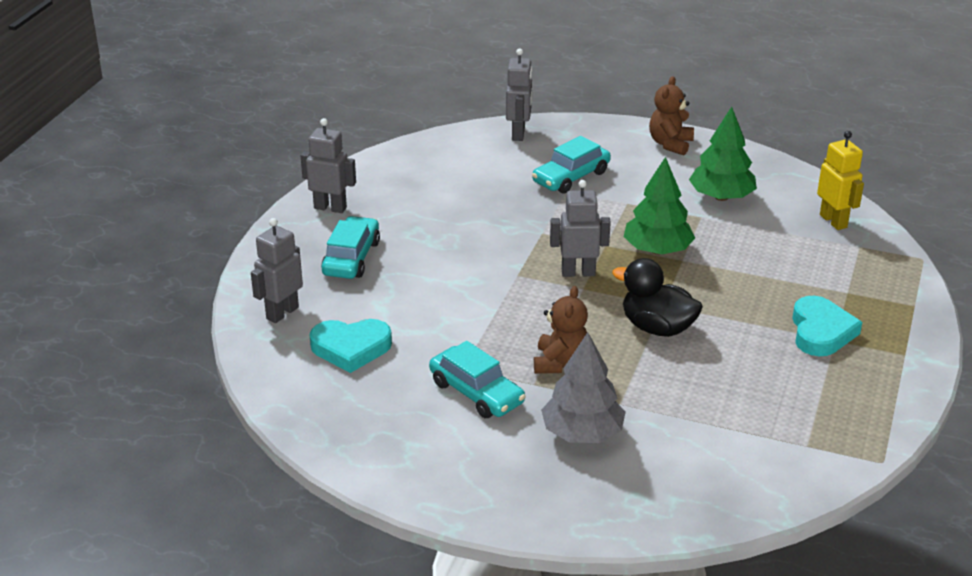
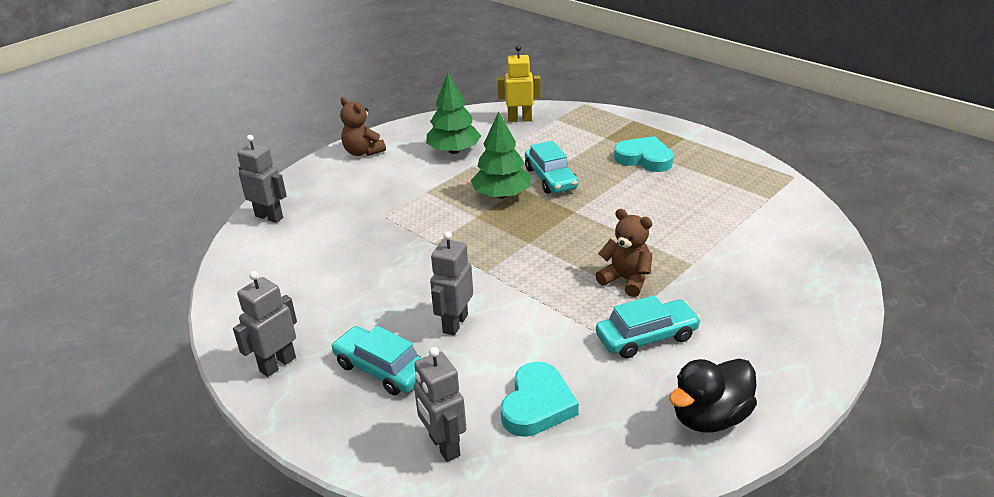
camera: 65 degrees left, 0 degrees up
turquoise car [532,136,611,194] -> turquoise car moved to [525,141,578,194]
grey tree [541,332,626,443] -> none
grey robot [550,180,611,277] -> grey robot moved to [430,231,473,335]
black duck [612,258,703,337] -> black duck moved to [669,359,757,433]

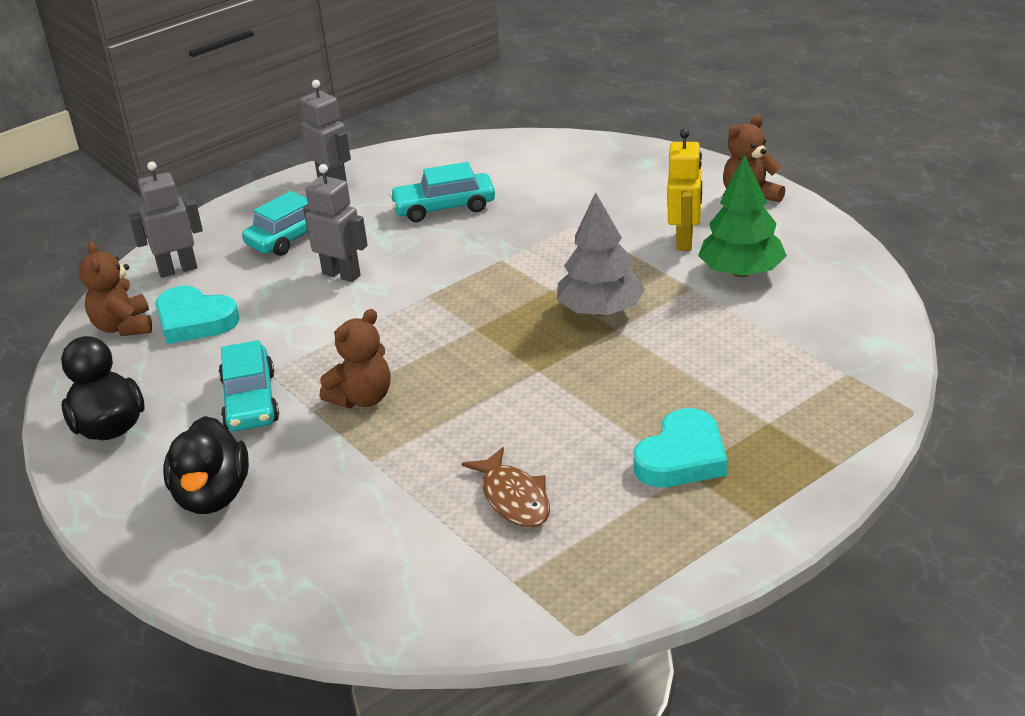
camera: 100 degrees right, 0 degrees up
grey robot [237,135,287,223] -> none
green tree [471,111,531,199] -> grey tree [557,192,645,316]
yellow robot [497,45,541,122] -> yellow robot moved to [667,129,702,251]
turquoise car [525,141,578,194] -> turquoise car moved to [389,162,495,222]
none -> brown teddy bear [79,241,152,336]
none -> black duck [163,416,249,514]
none -> brown fish [461,447,550,528]

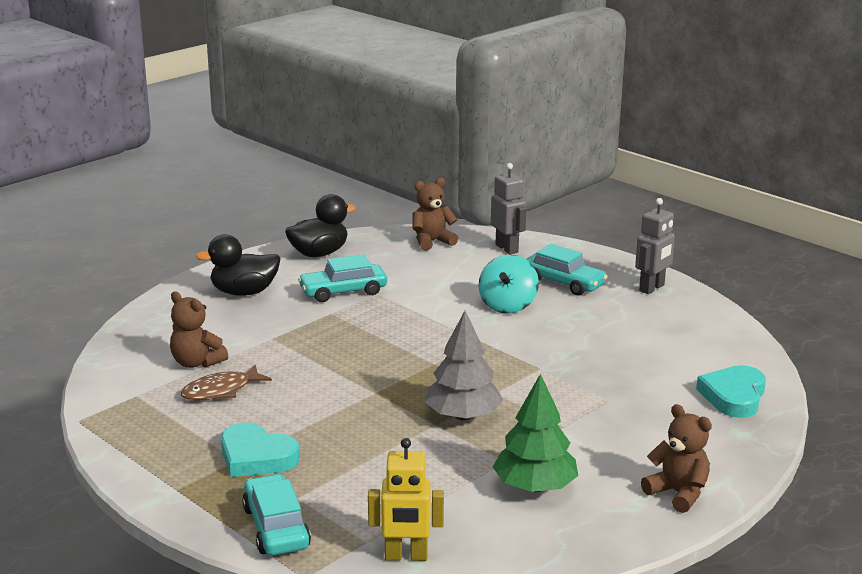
camera: 80 degrees right, 10 degrees down
turquoise heart [155,286,239,344] -> turquoise heart moved to [696,365,766,418]
grey robot [303,164,368,282] -> turquoise spinning top [479,255,539,314]
brown teddy bear [320,309,391,408] -> brown teddy bear moved to [170,291,228,368]
turquoise car [389,162,495,222] -> turquoise car moved to [242,474,311,556]
yellow robot [667,129,702,251] -> yellow robot moved to [368,438,444,561]

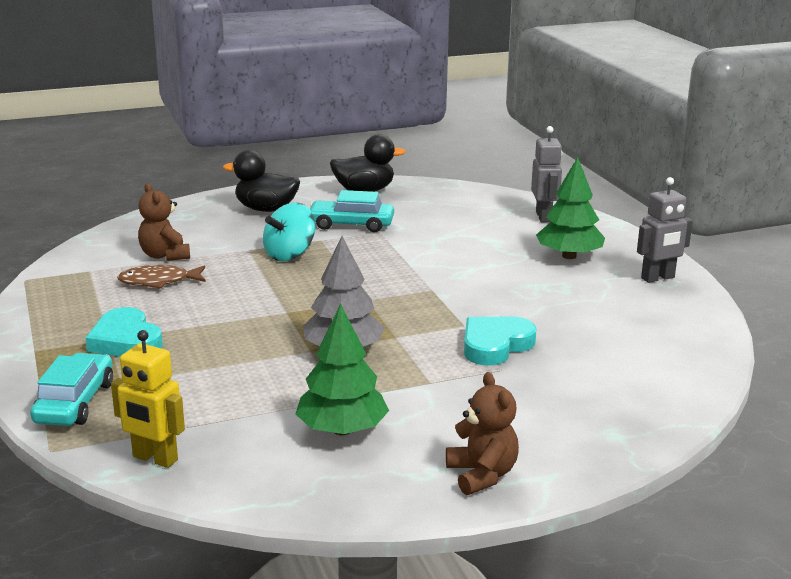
camera: 25 degrees right, 0 degrees up
brown teddy bear [412,178,458,251] -> none
turquoise spinning top [479,255,539,314] -> turquoise spinning top moved to [263,203,315,261]
turquoise car [526,244,608,296] -> green tree [536,157,605,259]
turquoise heart [696,365,766,418] -> turquoise heart moved to [464,317,537,366]

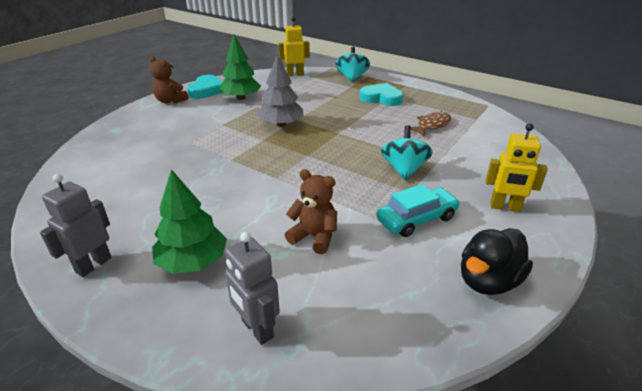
camera: 145 degrees right, 10 degrees up
turquoise car [30,353,113,426] -> turquoise spinning top [335,47,370,83]
brown teddy bear [138,183,190,261] -> brown teddy bear moved to [285,169,337,254]
black duck [223,150,300,212] -> yellow robot [486,123,548,212]
turquoise heart [464,317,537,366] -> turquoise heart moved to [187,75,222,99]

